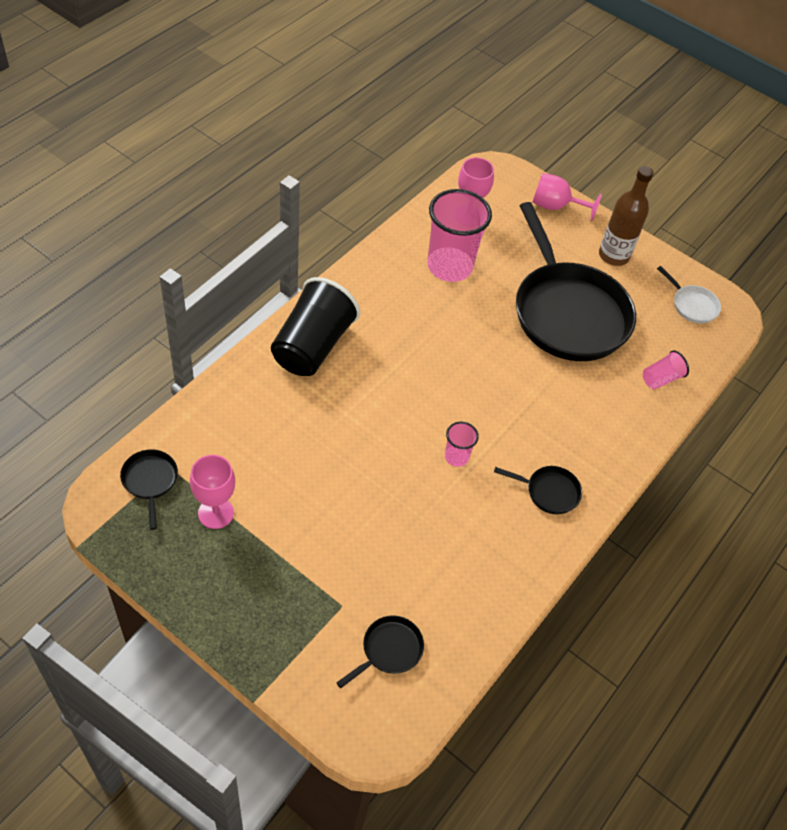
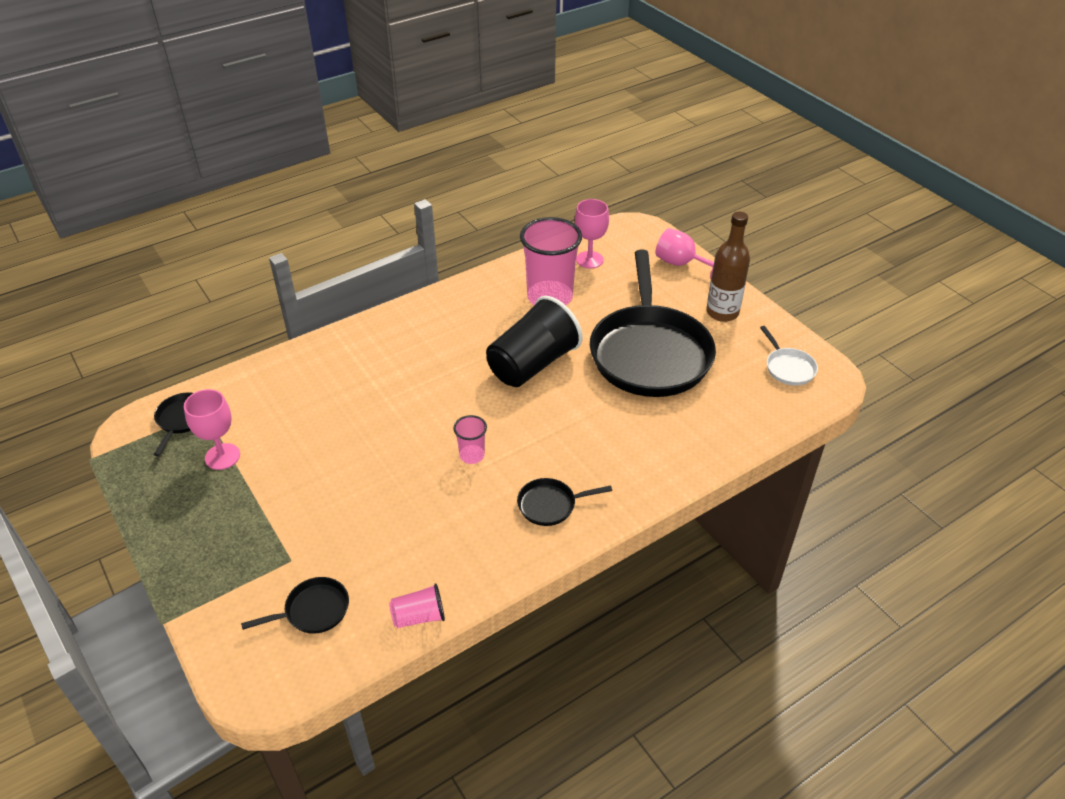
camera: 25 degrees right, 10 degrees down
black cup [271,277,360,376] -> black cup moved to [486,296,583,387]
black pan [494,466,582,514] -> black pan turned 135 degrees clockwise [517,478,612,526]
pink cup [643,350,689,389] -> pink cup moved to [389,583,445,628]

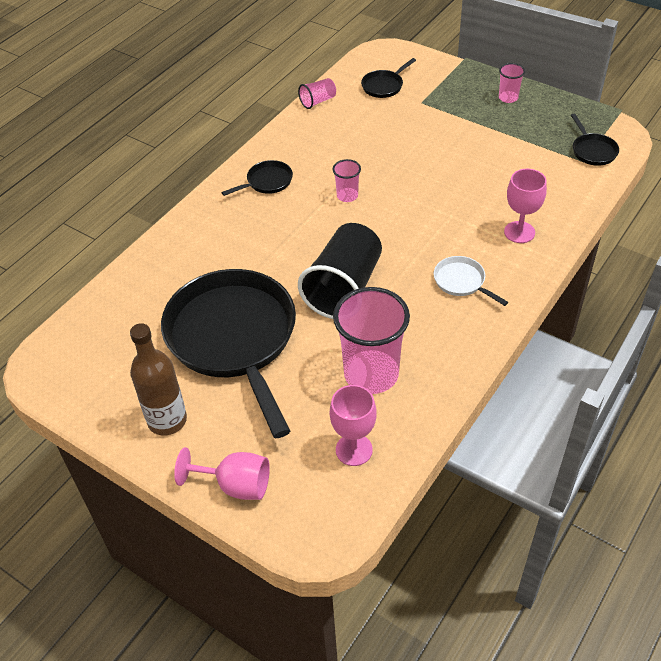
camera: 160 degrees right, 5 degrees up
pink goblet [184,389,240,470] -> pink goblet moved to [504,169,547,243]
white pan [760,326,818,386] -> white pan moved to [434,256,508,306]
none -> pink cup [499,63,525,103]

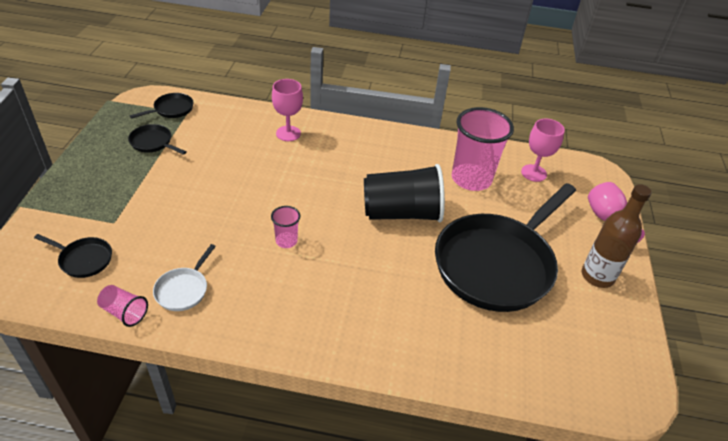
camera: 120 degrees left, 5 degrees down
black pan [221,160,293,196] -> black pan moved to [128,124,187,155]
white pan [434,256,508,306] -> white pan moved to [153,244,216,311]
pink cup [499,63,525,103] -> none

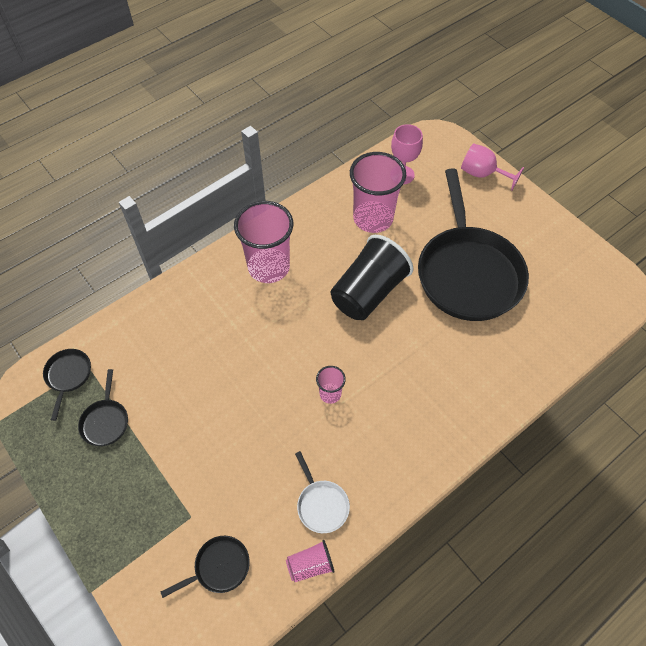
camera: 45 degrees left, 15 degrees up
black pan [128,124,187,155] -> black pan turned 75 degrees counterclockwise [78,369,128,446]
pink goblet [272,79,303,141] -> none
brown bottle [582,184,651,288] -> none
none -> pink cup [234,201,293,283]

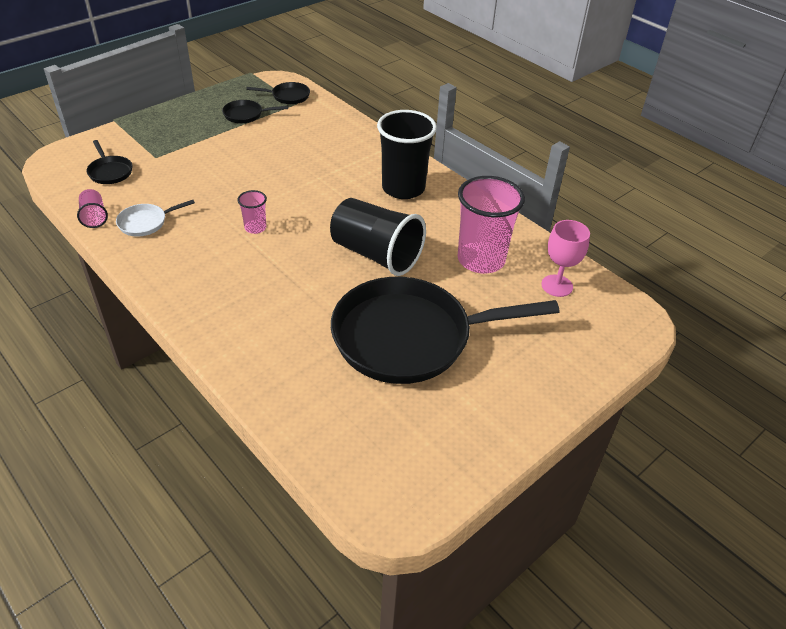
camera: 85 degrees right, 15 degrees down
pink cup [234,201,293,283] -> black cup [377,110,437,199]
pink goblet [461,143,524,191] -> none

